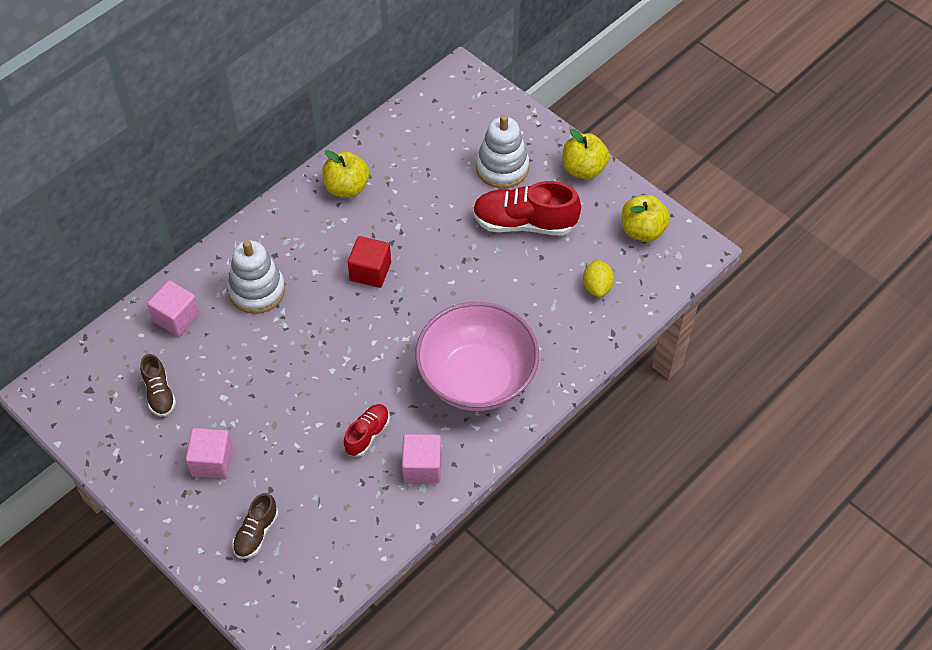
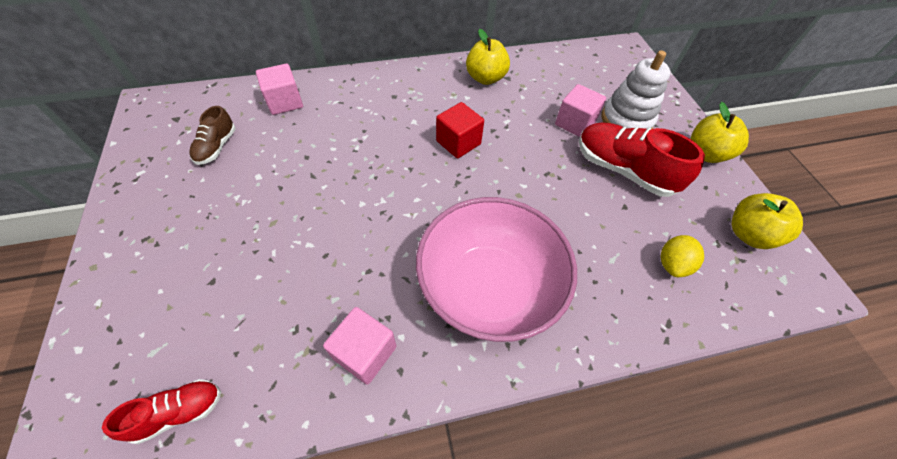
camera: 30 degrees right, 0 degrees up
pink cube [186,428,233,479] -> pink cube moved to [555,84,606,137]
white stacking toy [227,240,285,314] -> none
brown shoe [232,493,278,559] -> none
red shoe [344,404,390,457] -> red shoe moved to [102,379,221,444]

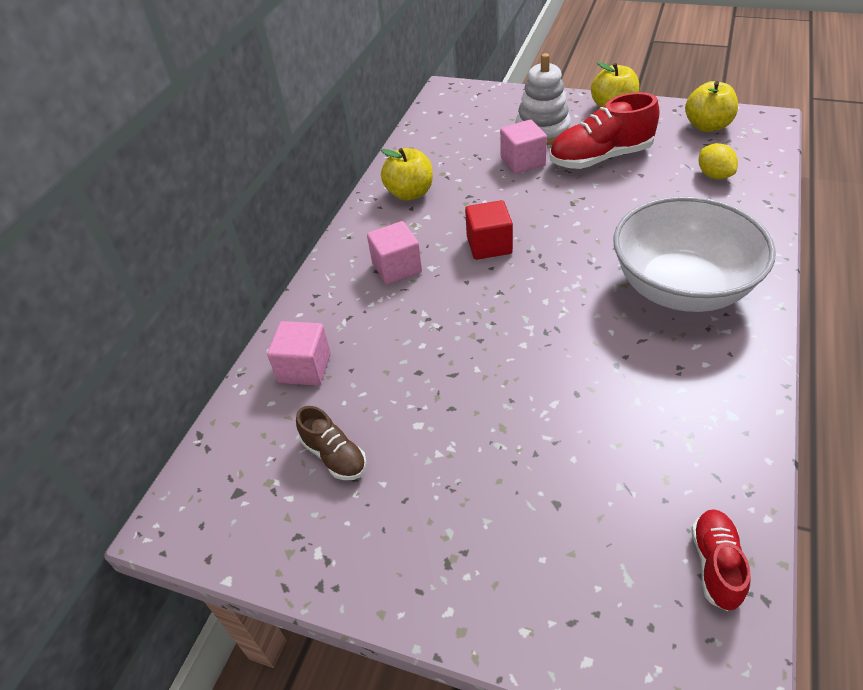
camera: 50 degrees left, 10 degrees down
pink cube [323,307,397,384] -> pink cube moved to [367,221,422,285]
pink bowl [416,197,577,342] -> white bowl [613,196,776,312]

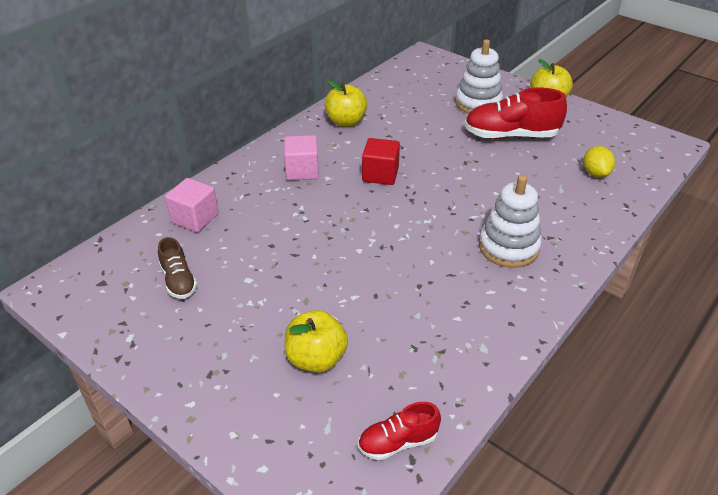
camera: 15 degrees right, 5 degrees down
pink cube [500,120,547,174] -> none
white bowl [613,196,776,312] -> white stacking toy [479,175,542,268]
yellow apple [685,81,738,132] -> yellow apple moved to [284,310,348,373]
red shoe [691,509,751,611] -> red shoe turned 135 degrees counterclockwise [358,402,441,460]

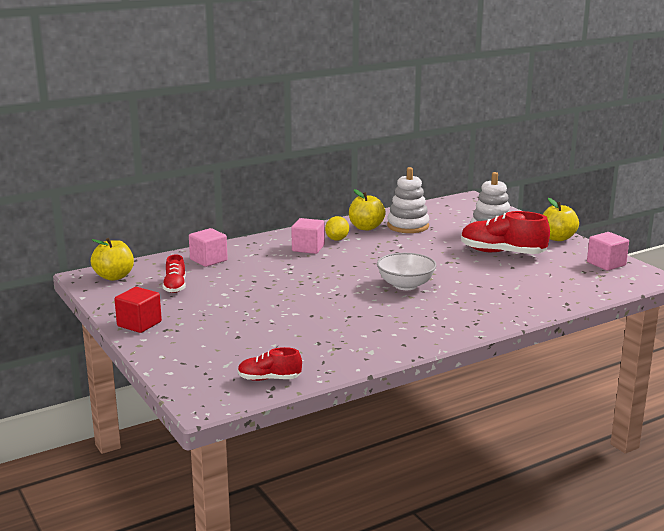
camera: 20 degrees right, 20 degrees down
brown shoe [158,237,197,299] -> red shoe [163,254,186,293]
yellow apple [284,310,348,373] -> yellow apple moved to [91,238,134,281]
red cube [362,138,400,185] -> red cube moved to [114,287,162,333]
white stacking toy [479,175,542,268] -> white stacking toy moved to [387,167,429,233]
yellow lemon [583,146,615,178] -> yellow lemon moved to [325,216,349,241]
none -> white bowl [377,253,436,290]
none -> pink cube [587,232,629,271]

